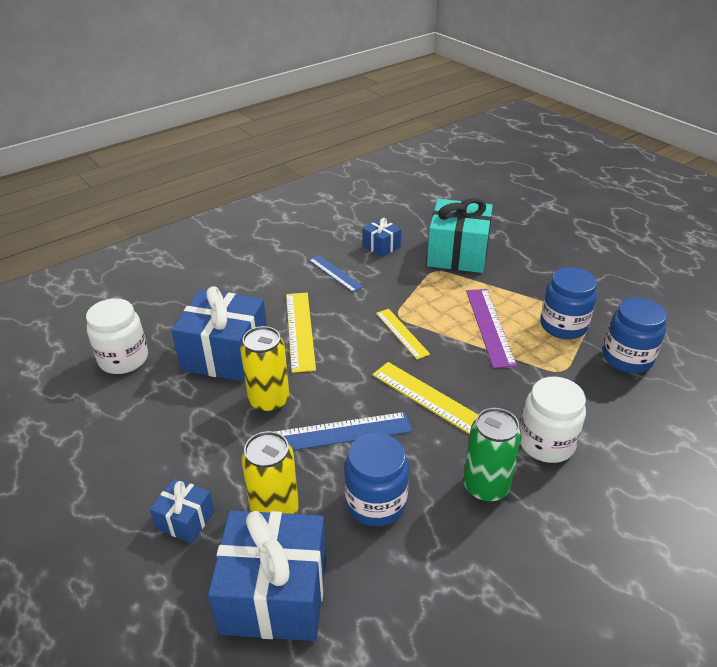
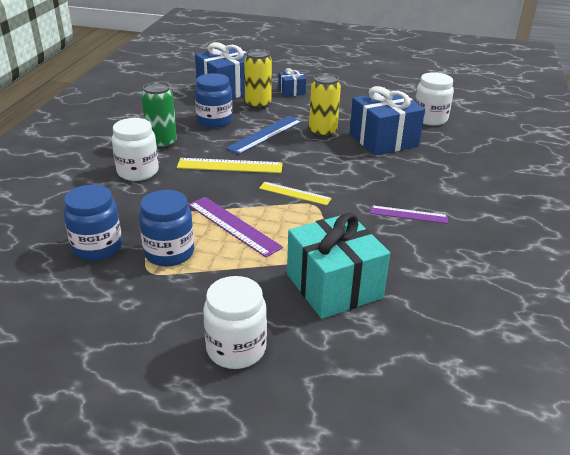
camera: 140 degrees right, 5 degrees down
yellow ruler [286,293,316,373] -> none
blue ruler [309,255,364,292] -> purple ruler [370,205,448,224]
blue gift [363,218,401,257] -> none
none -> white jar [203,276,267,369]

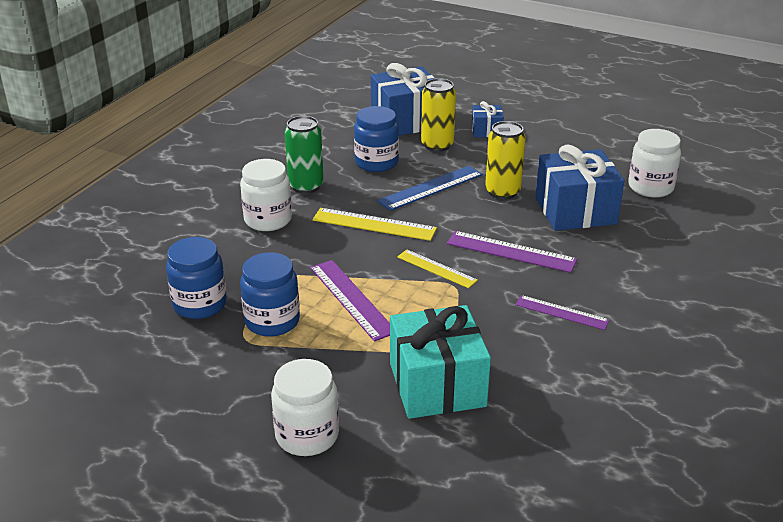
camera: 15 degrees right, 0 degrees up
none -> purple ruler [447,231,577,273]

